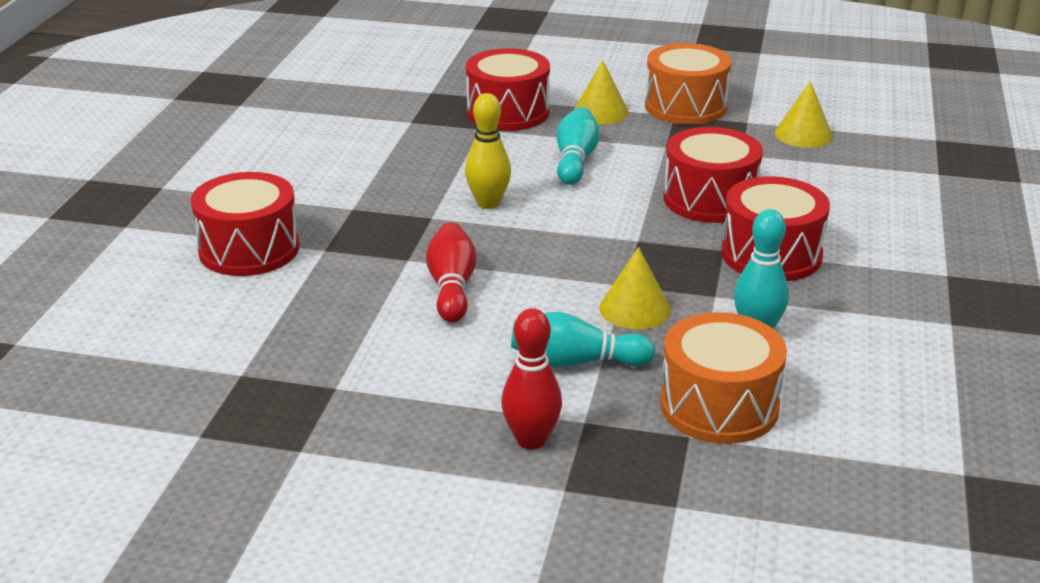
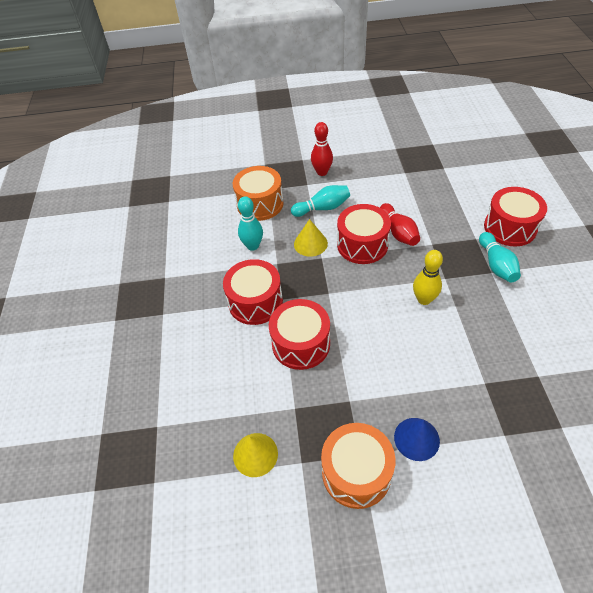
camera: 165 degrees right, 20 degrees up
red drum [466,48,550,131] -> red drum moved to [337,204,391,264]
turquoise bowling pin [556,107,599,185] -> turquoise bowling pin moved to [479,232,521,283]
yellow cone [574,60,629,124] -> blue cone [394,418,440,461]

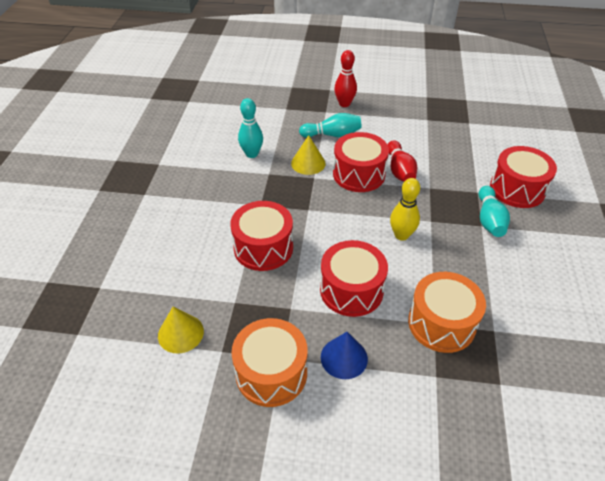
camera: 10 degrees right, 5 degrees down
red drum [223,259,283,325] -> red drum moved to [320,240,388,317]
orange drum [233,166,284,221] -> orange drum moved to [408,272,486,353]

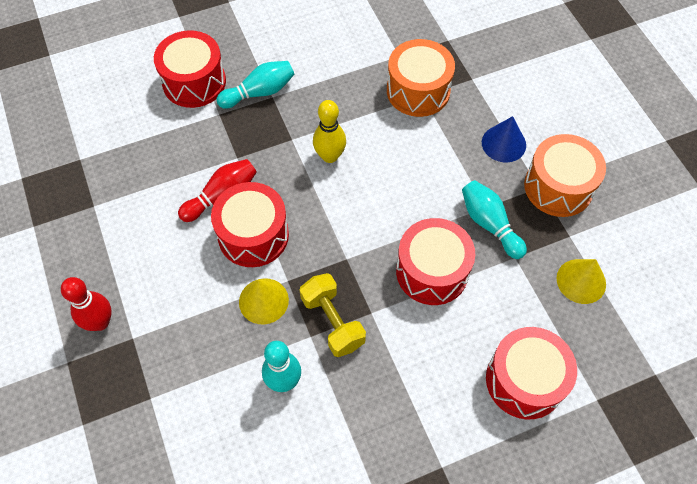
camera: 120 degrees left, 15 degrees up
turquoise bowling pin [299,113,362,138] -> turquoise bowling pin moved to [462,180,527,259]
red drum [320,240,388,317] -> red drum moved to [486,327,577,420]
none -> yellow dumbbell [300,273,366,357]

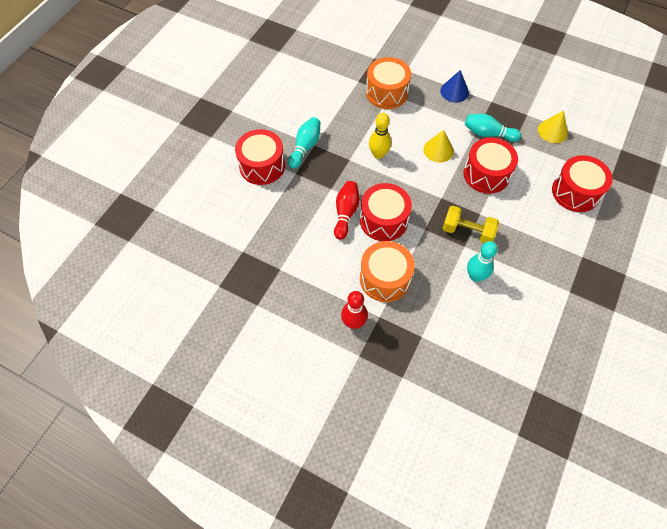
camera: 40 degrees left, 0 degrees up
yellow cone [239,278,289,324] -> yellow cone moved to [423,130,454,163]
orange drum [524,134,606,217] -> orange drum moved to [360,241,415,302]

